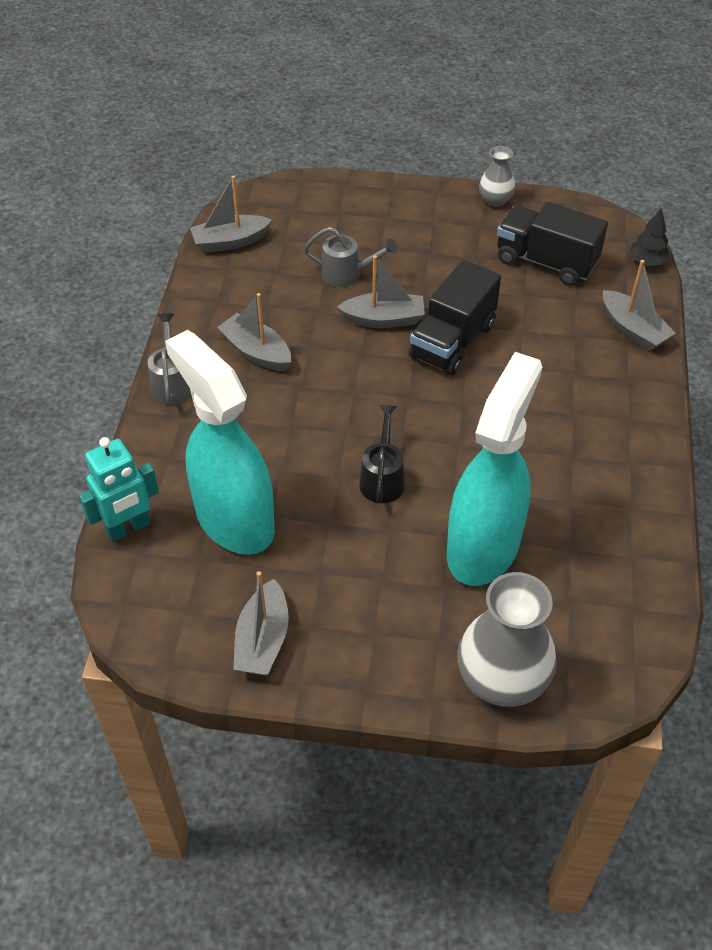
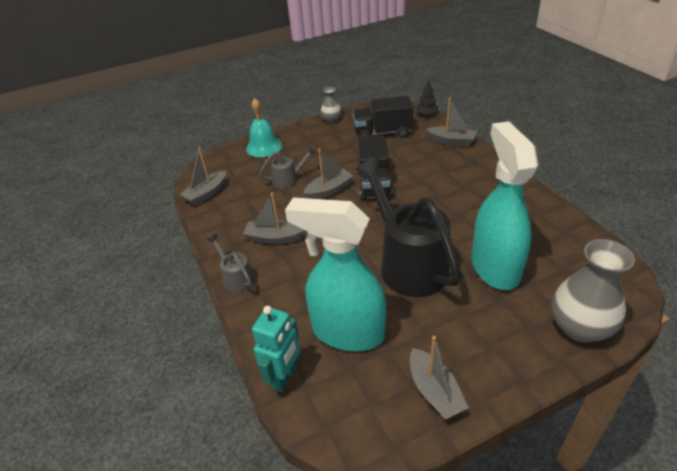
camera: 30 degrees left, 10 degrees down
black watering can [359,405,405,503] -> black watering can [355,158,462,297], size x2.21
none -> turquoise bell [246,98,282,157]

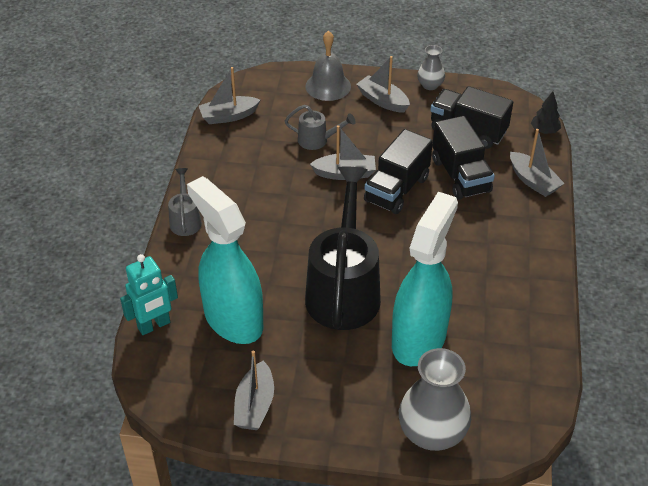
camera: 30 degrees right, 5 degrees up
grey boat [243,193,304,244] -> grey boat moved to [356,56,410,113]
turquoise bell [246,98,282,157] -> grey bell [305,31,351,101]
none -> black truck [432,116,495,200]

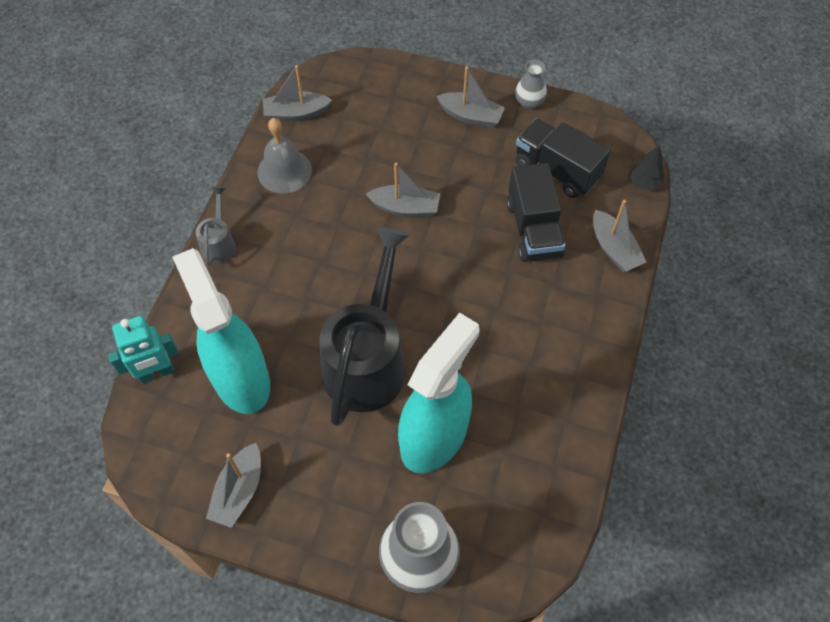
camera: 10 degrees right, 15 degrees up
grey watering can [285,105,356,150] -> none
grey bell [305,31,351,101] -> grey bell moved to [257,118,312,194]
grey boat [356,56,410,113] -> grey boat turned 150 degrees clockwise [436,66,505,128]
black truck [364,129,433,214] -> none

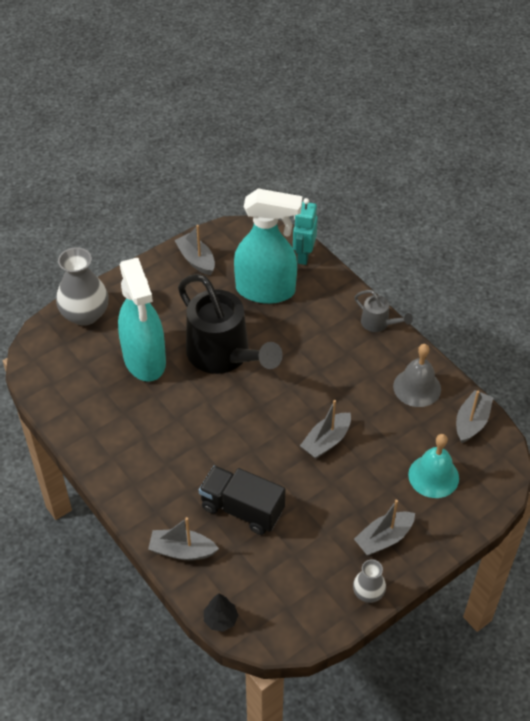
camera: 125 degrees right, 10 degrees down
black truck [516,119,610,198] -> none
none -> turquoise bell [408,434,459,498]

